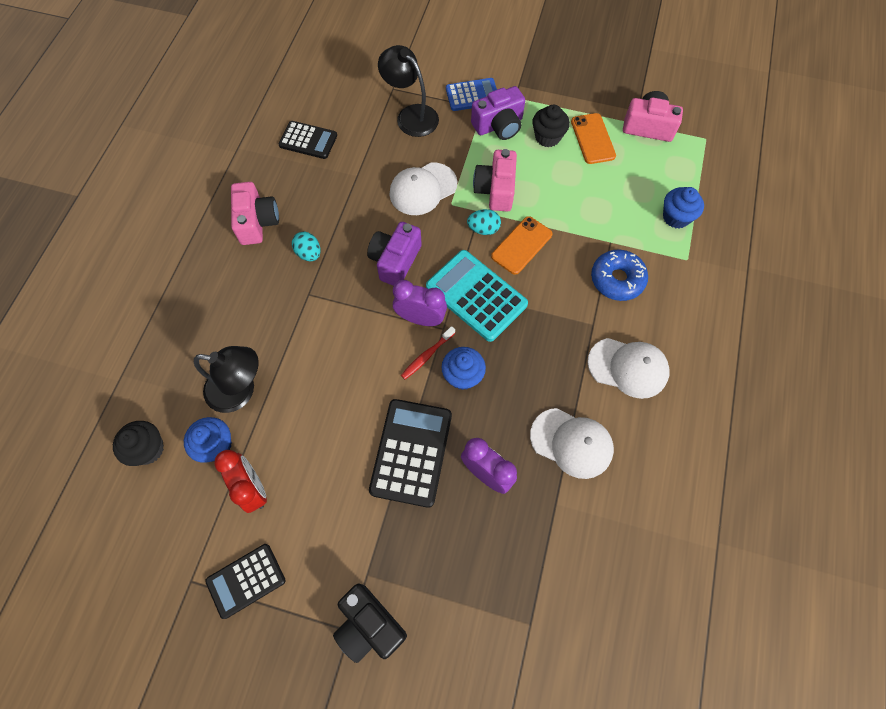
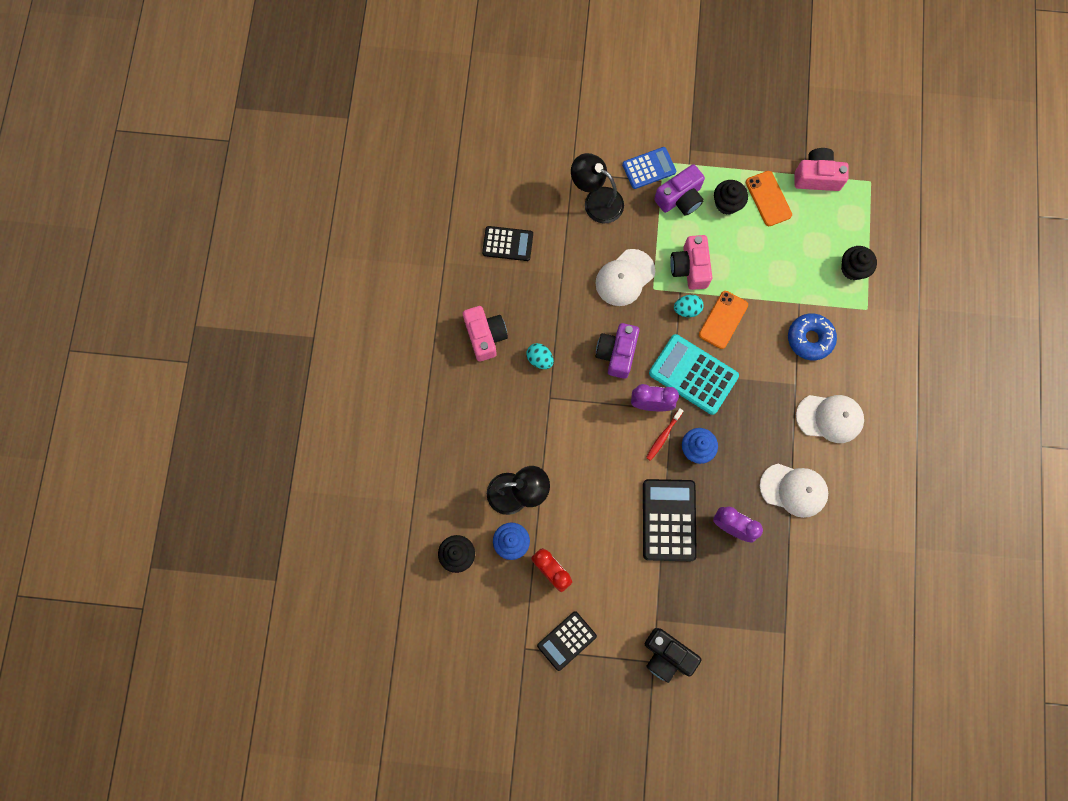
camera: 10 degrees left, 10 degrees up
blue cupcake [663,187,704,228] -> black cupcake [841,246,877,280]

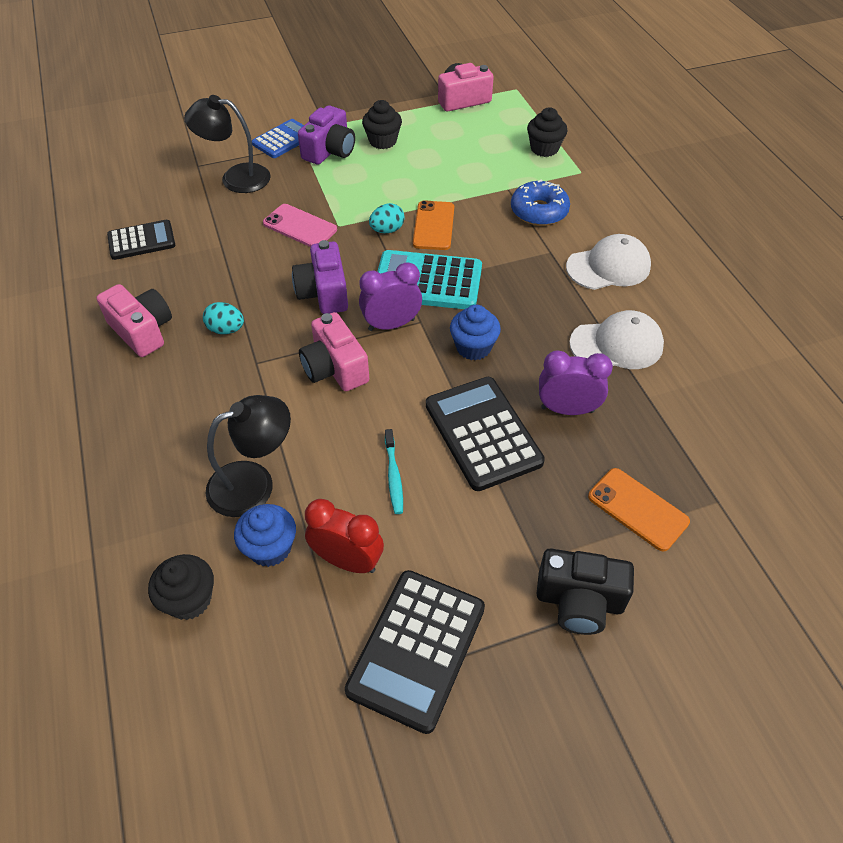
camera: 25 degrees left, 25 degrees down
black calculator [537,611,597,671] -> black calculator [345,570,485,734], size x1.57
white cap [596,249,655,306] -> pink phone [263,204,337,247]
red toothbrush [646,408,683,461] -> none
pink camera [670,235,712,290] -> pink camera moved to [299,312,369,391]
orange phone [746,171,792,226] -> orange phone moved to [588,468,690,552]
none -> turquoise toothbrush [385,429,403,514]

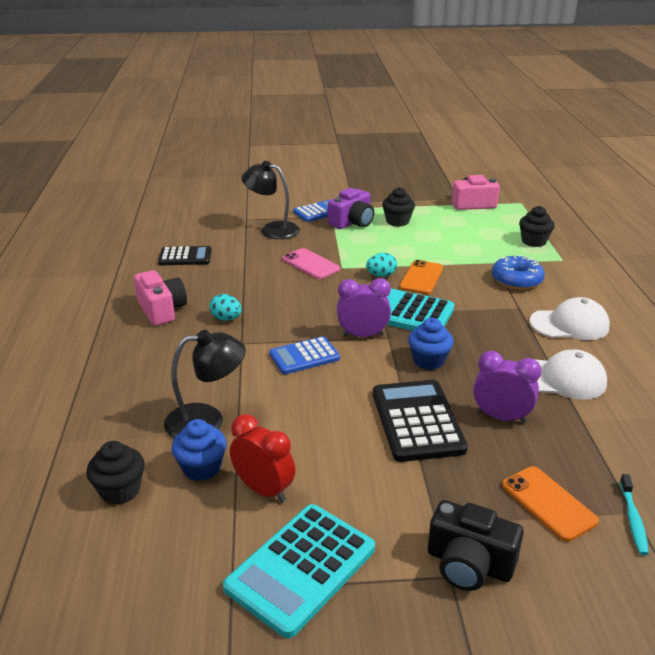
camera: 15 degrees right, 20 degrees down
purple camera [292,240,348,314] -> none
pink camera [299,312,369,391] -> blue calculator [269,336,340,374]
black calculator [345,570,485,734] -> turquoise calculator [223,504,375,638]
turquoise toothbrush [385,429,403,514] -> turquoise toothbrush moved to [620,474,649,555]

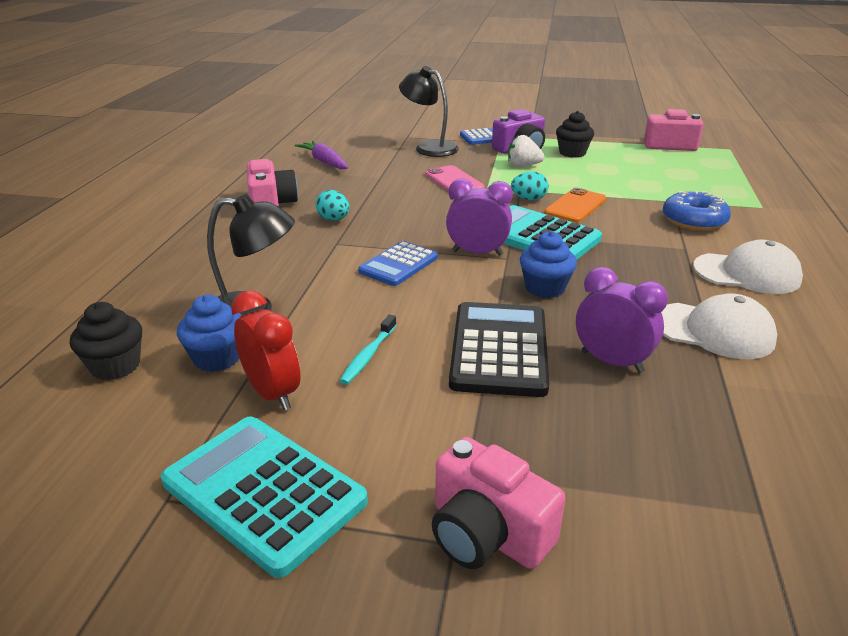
camera: 15 degrees right, 0 degrees up
black calculator [158,246,212,265] -> purple carrot [295,141,348,169]
turquoise calculator [223,504,375,638] -> turquoise calculator turned 75 degrees clockwise [161,417,368,578]
blue calculator [269,336,340,374] -> blue calculator turned 45 degrees counterclockwise [358,241,438,286]
black camera [428,500,524,591] -> pink camera [432,437,565,569]
orange phone [502,466,599,542] -> none
black cupcake [519,206,555,247] -> none
turquoise toothbrush [620,474,649,555] -> turquoise toothbrush moved to [339,315,397,385]
none -> white strawberry [508,135,544,167]

